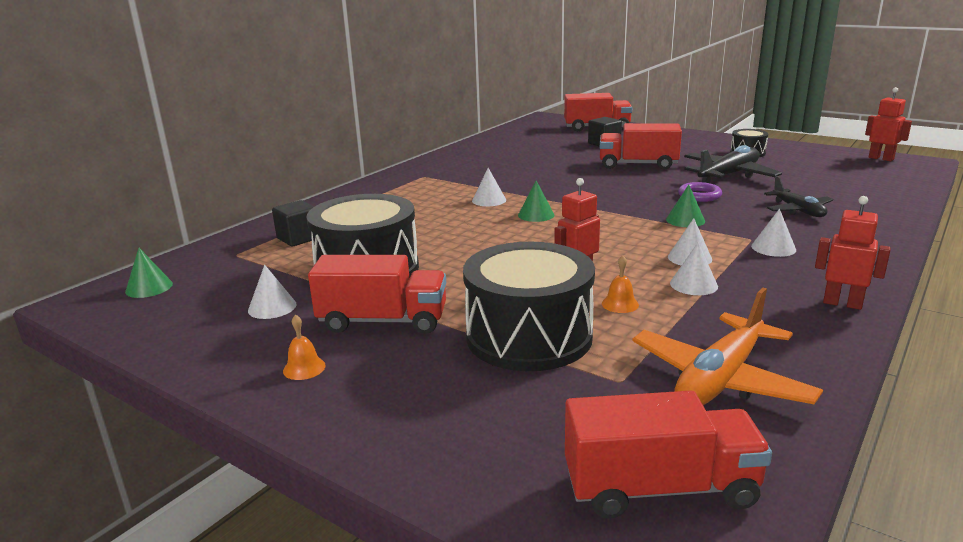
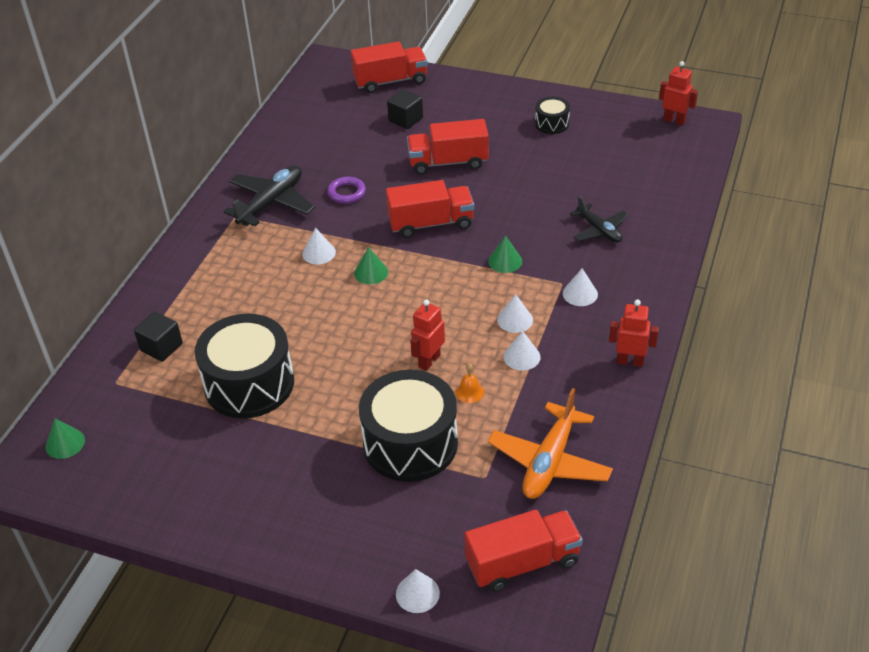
camera: 15 degrees left, 20 degrees up
white cone [248,265,296,319] -> white cone moved to [396,569,440,613]
orange bell [283,314,325,380] -> none
red truck [308,255,446,334] -> red truck moved to [386,180,474,238]
purple ring [678,182,722,202] -> purple ring moved to [327,177,366,204]
black plane [684,145,782,183] -> black plane moved to [224,165,315,226]

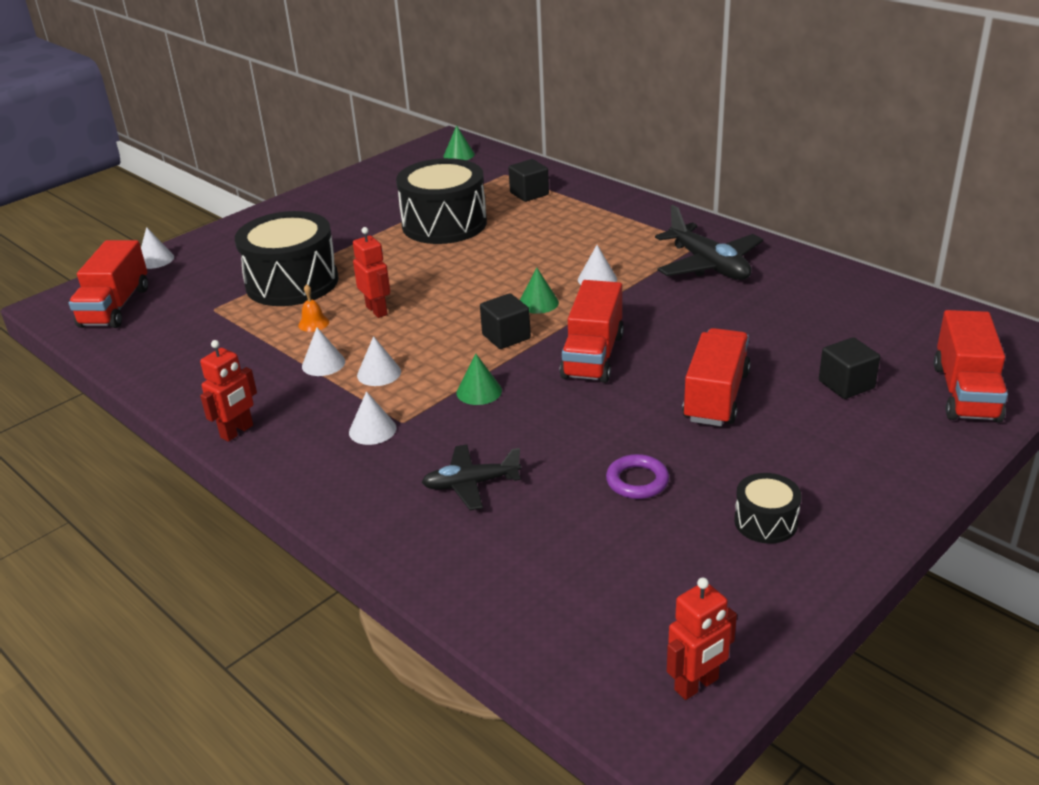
camera: 115 degrees right, 10 degrees down
purple ring [327,177,366,204] -> purple ring moved to [606,454,669,499]
orange plane [488,388,613,499] -> none
none -> black cube [480,293,531,349]

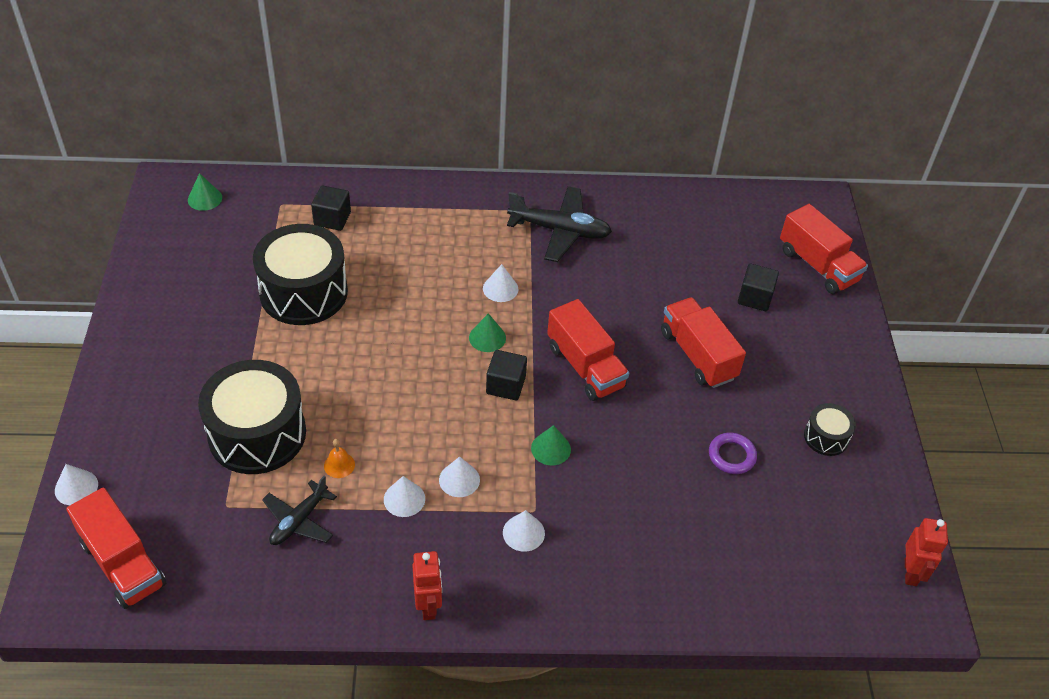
camera: 50 degrees left, 15 degrees up
red robot [353,227,390,318] -> none
black plane [422,445,521,511] -> black plane moved to [262,476,337,545]

